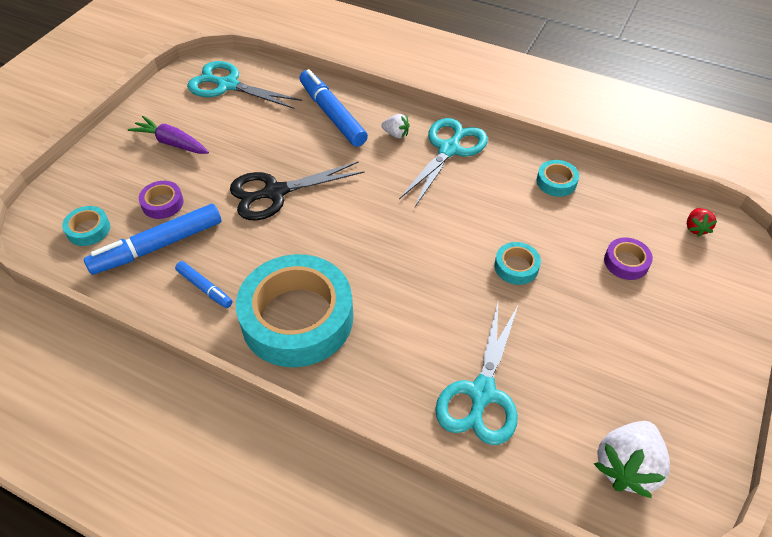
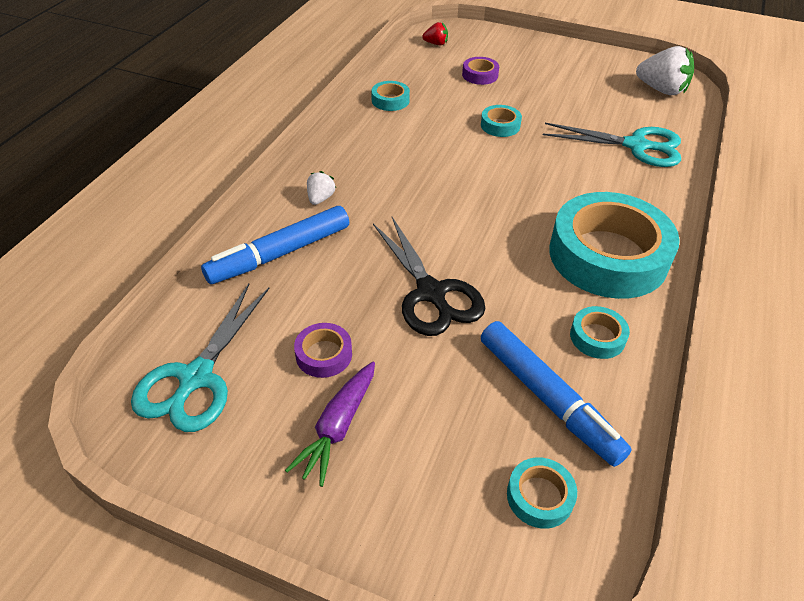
camera: 95 degrees left, 5 degrees down
purple tape [139,181,184,219] -> purple tape moved to [294,323,352,378]
blue marker [175,261,232,308] -> turquoise tape [570,306,630,359]
turquoise scissors [399,118,488,207] -> none

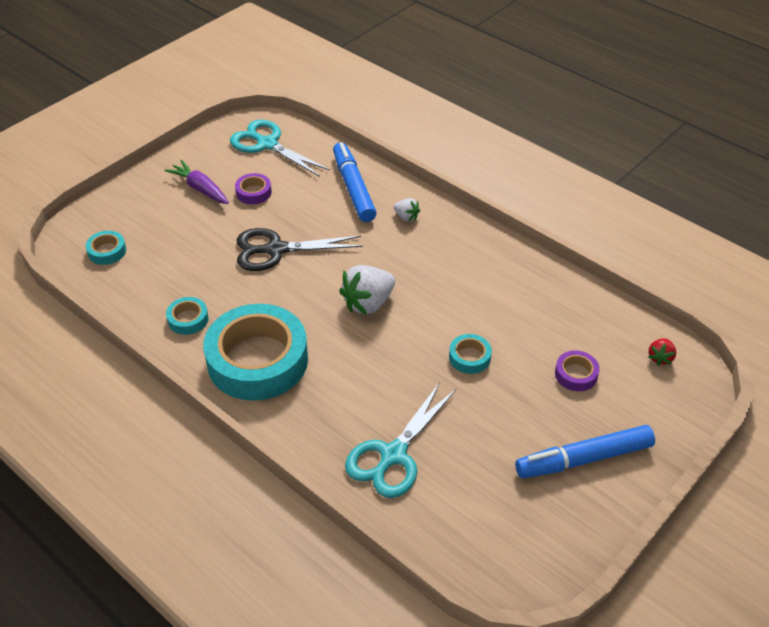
camera: 110 degrees right, 0 degrees up
turquoise tape [371,81,410,111] -> none
blue marker [481,321,632,467] -> blue marker moved to [515,425,655,478]
white strawberry [636,46,694,95] -> white strawberry moved to [339,265,395,315]

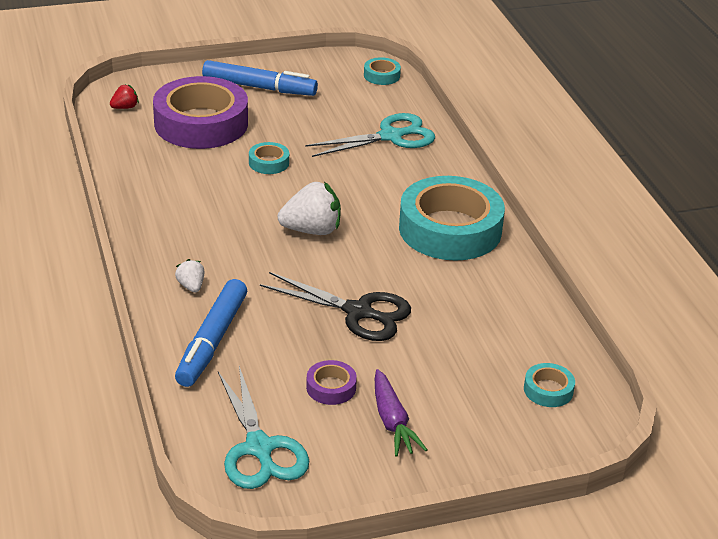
camera: 150 degrees left, 10 degrees down
turquoise tape [166,297,209,335] -> turquoise tape moved to [364,57,401,85]
purple tape [555,350,600,391] -> purple tape [153,76,248,149], size x2.40

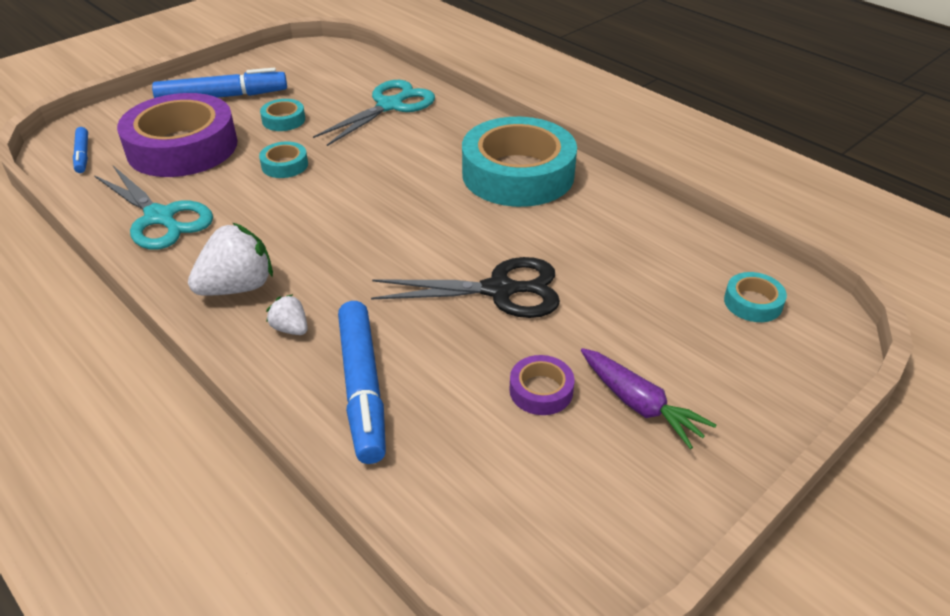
camera: 25 degrees left, 5 degrees up
red strawberry [110,84,139,109] -> blue marker [73,127,88,173]
turquoise scissors [218,366,309,489] -> turquoise scissors moved to [94,166,213,250]
white strawberry [278,182,341,235] -> white strawberry moved to [188,223,273,296]
turquoise tape [364,57,401,85] -> turquoise tape moved to [260,99,305,131]

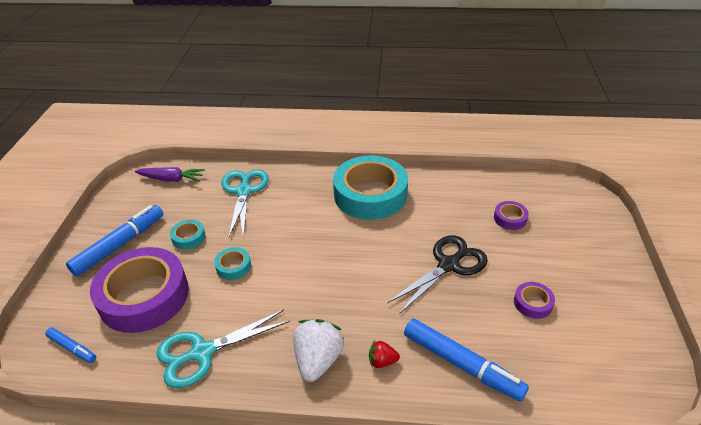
camera: 40 degrees left, 0 degrees up
turquoise scissors [94,166,213,250] -> turquoise scissors turned 150 degrees clockwise [156,310,290,388]
white strawberry [266,294,308,335] -> red strawberry [369,341,400,368]
purple carrot [581,348,716,449] -> purple carrot moved to [135,167,205,182]
turquoise tape [724,272,787,322] -> none
none -> purple tape [494,201,529,230]

